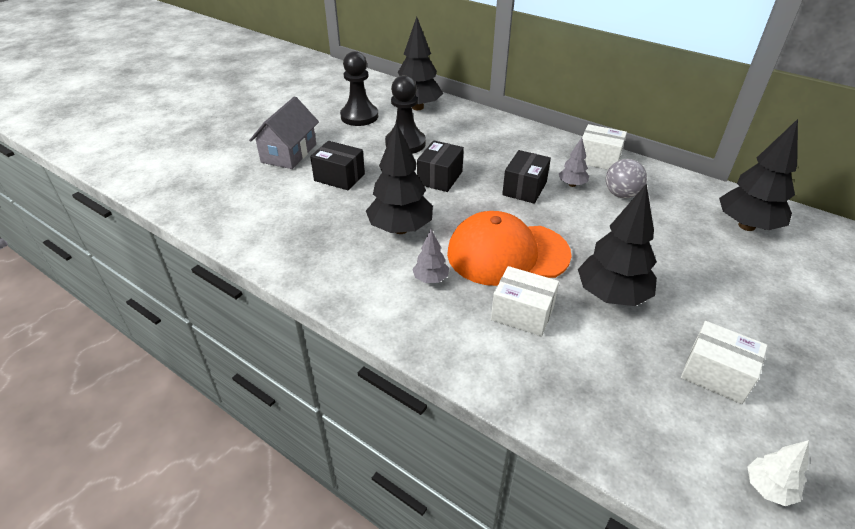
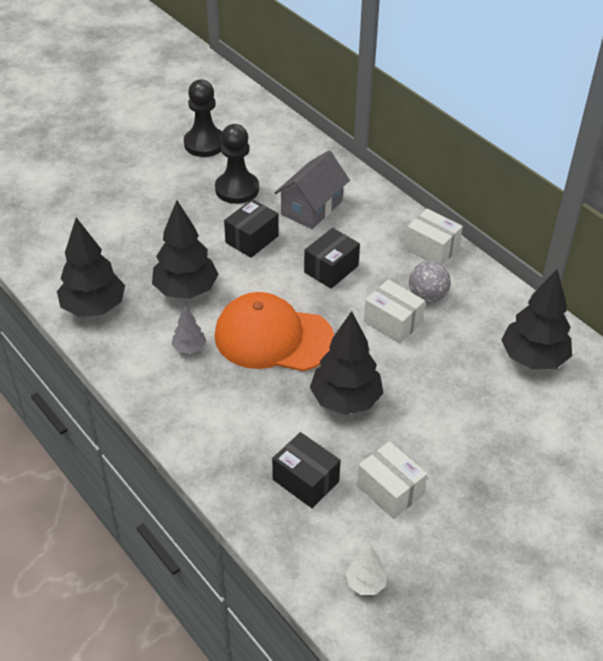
camera: 15 degrees right, 5 degrees up
grey house [249,96,319,169] -> grey house moved to [275,151,350,229]
black box [310,141,365,190] -> black box moved to [272,432,341,508]
black tree [398,17,443,110] -> black tree moved to [57,218,125,317]
white box [491,266,559,337] -> white box moved to [364,280,425,343]
grey tree [559,138,589,187] -> none

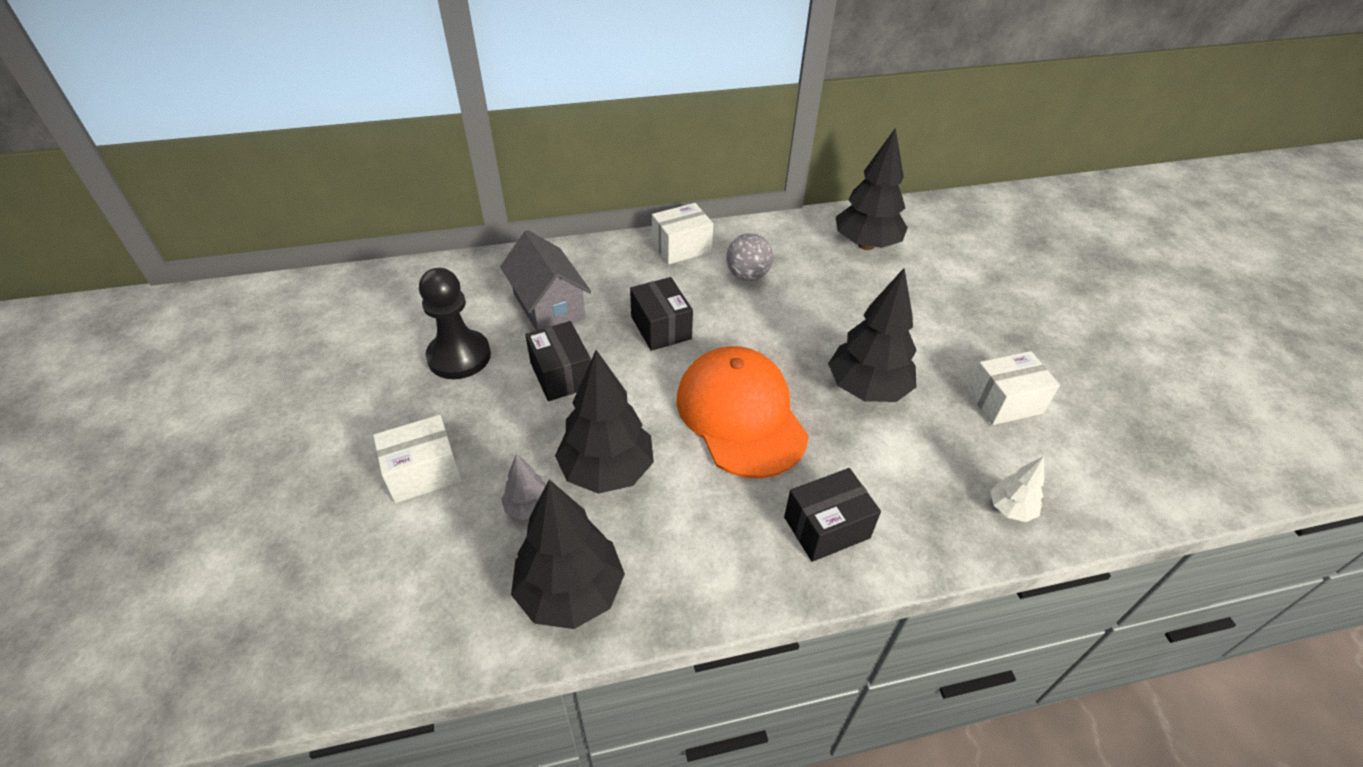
camera: 65 degrees left, 0 degrees up
grey tree [172,306,206,354] -> grey tree moved to [501,454,546,520]
black pawn [184,80,222,157] -> none
orange cap [215,292,334,371] -> orange cap turned 120 degrees clockwise [677,346,809,478]
black box [272,432,341,508] -> black box moved to [784,468,881,562]
white tree [346,544,388,595] -> white tree moved to [990,456,1044,522]
white box [364,280,425,343] -> white box moved to [373,415,461,503]

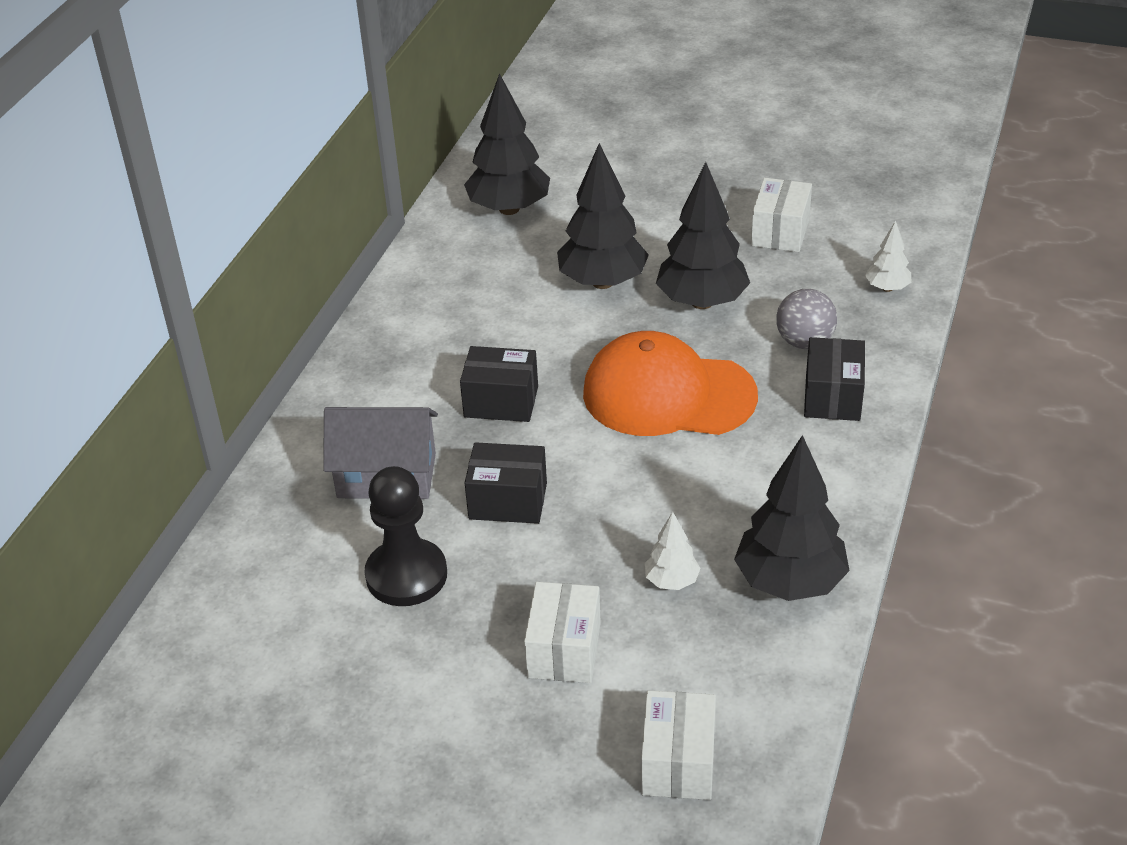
camera: 55 degrees left, 5 degrees down
grey tree [501,454,546,520] -> white tree [645,512,701,590]
black tree [555,350,654,494] -> black tree moved to [557,143,649,289]
white box [652,203,713,264] -> white box moved to [641,690,716,800]
grey ball [726,233,773,281] -> grey ball moved to [776,289,837,349]

